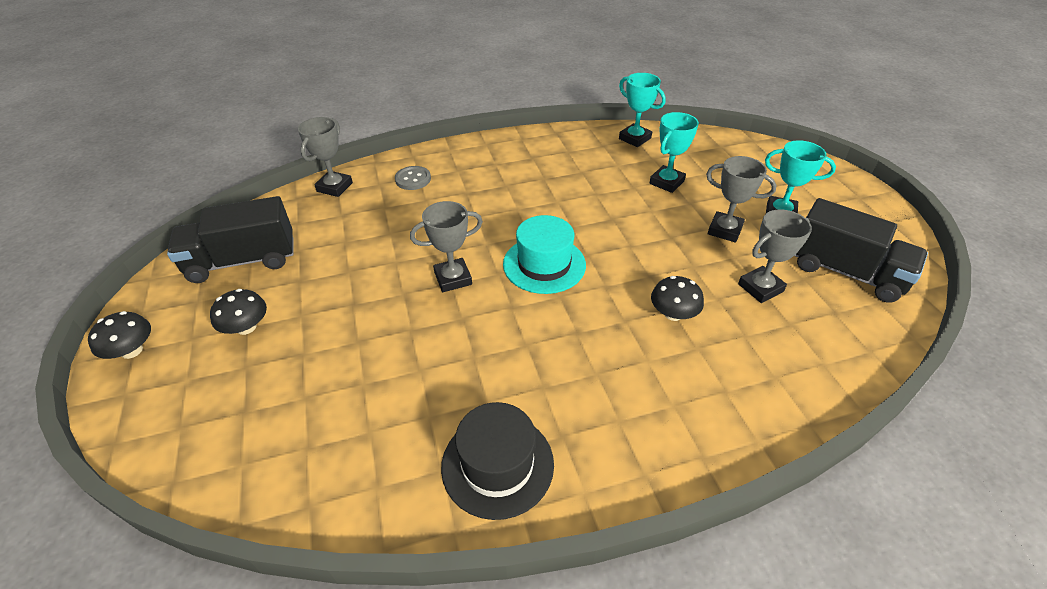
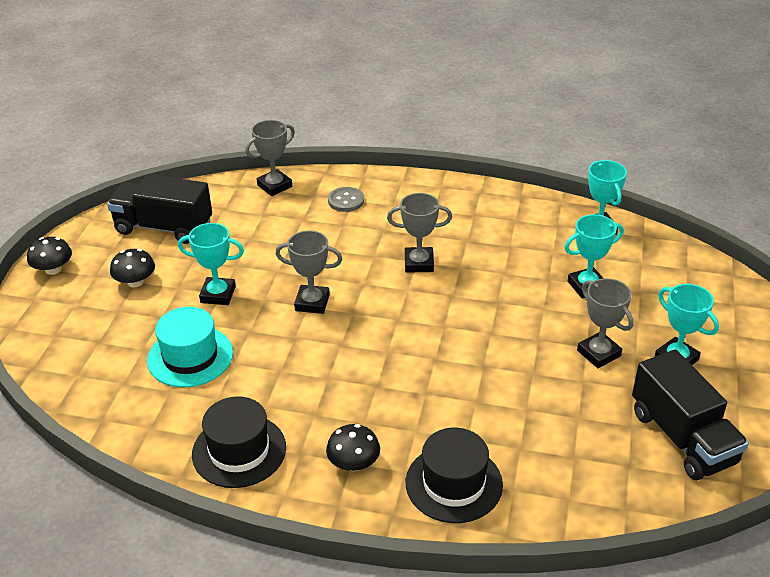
camera: 30 degrees right, 5 degrees down
turquoise hat [503,215,586,294] -> turquoise hat moved to [147,307,233,387]
black mushroom [651,276,704,321] -> black mushroom moved to [326,424,380,471]
grey trophy [738,210,812,303] -> grey trophy moved to [387,193,452,273]
none -> turquoise trophy [178,223,244,305]
none -> black hat [406,428,503,523]

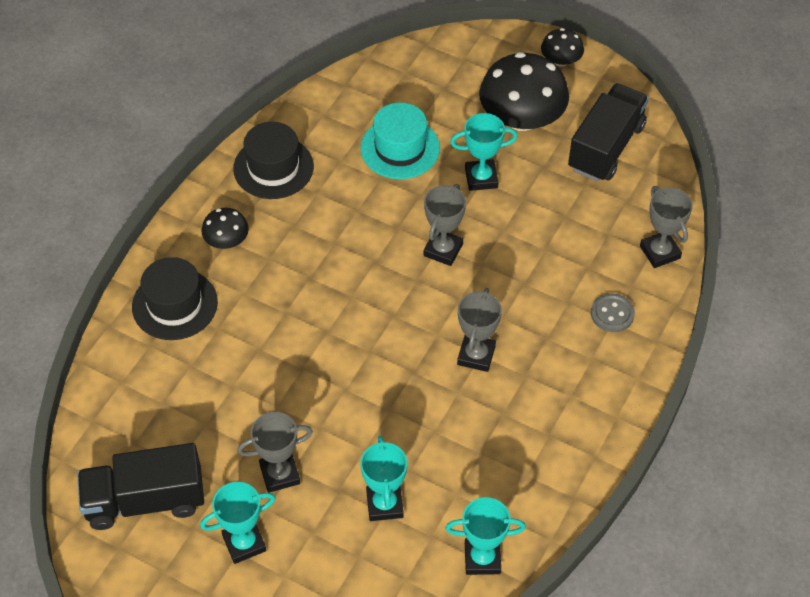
camera: 105 degrees right, 15 degrees up
black mushroom [110,249,155,288] -> black mushroom [479,52,569,131], size x2.00
turquoise trophy [178,223,244,305] -> turquoise trophy turned 60 degrees clockwise [450,113,517,191]

